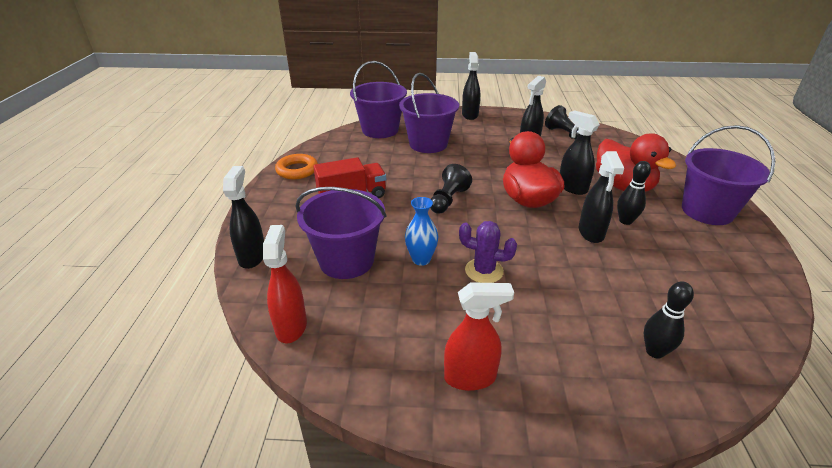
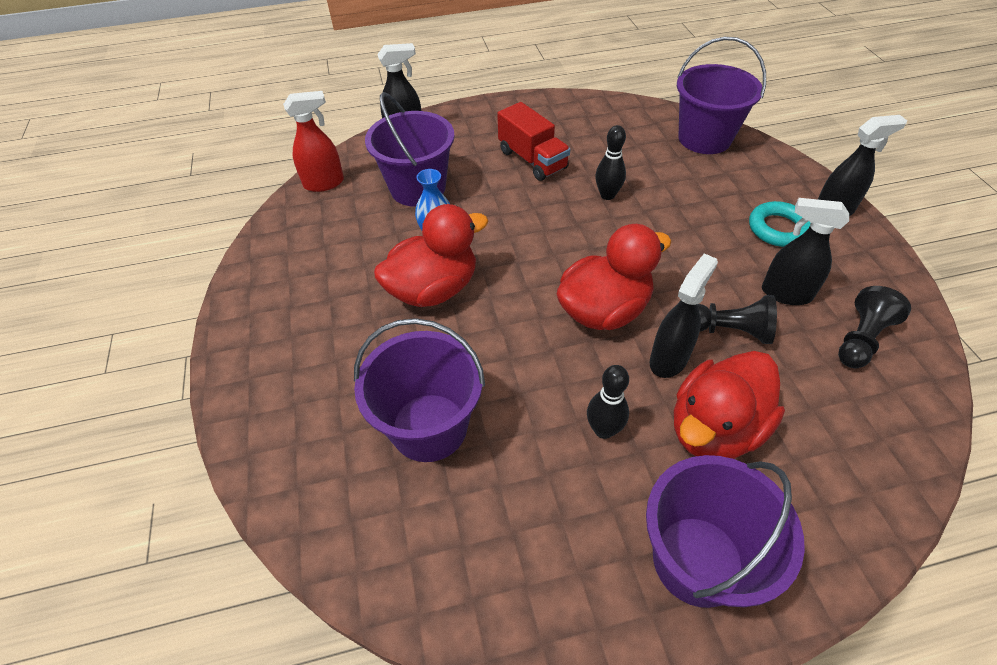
camera: 75 degrees right, 15 degrees up
orange ring [275,154,318,179] -> none
purple bucket [399,73,459,153] -> purple bucket moved to [354,318,485,462]
black pawn [430,164,472,214] -> black pawn moved to [697,295,777,344]
red spray bottle [444,282,514,391] -> none
purple cactus [459,221,517,283] -> red duck [374,204,489,307]
black spray bottle [579,151,624,243] -> none
black bowling pin [644,282,694,359] -> black bowling pin moved to [595,125,626,200]
none -> turquoise ring [749,201,811,247]

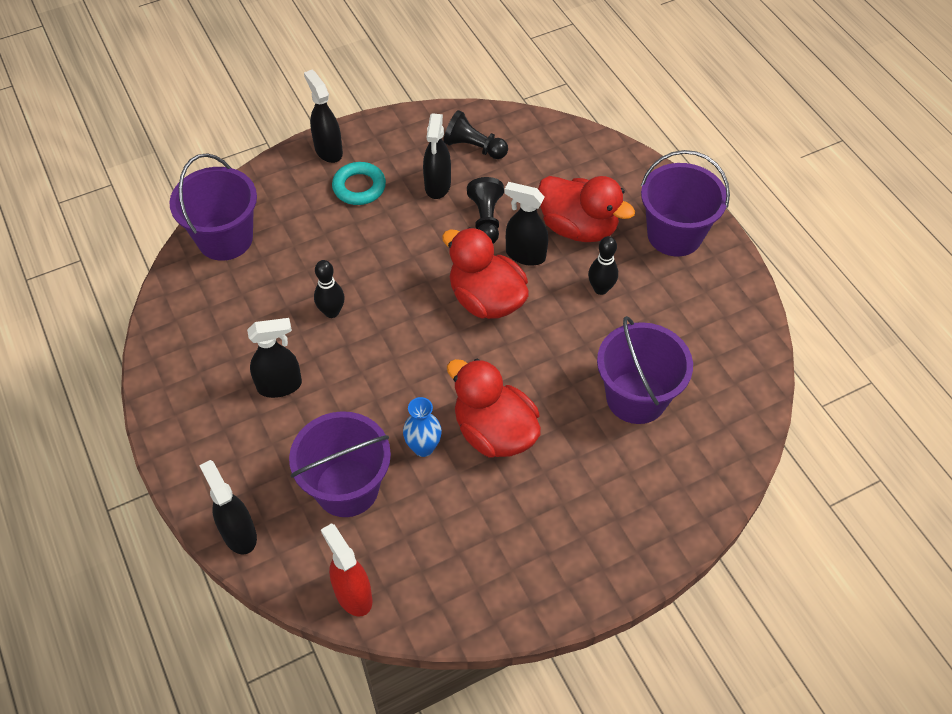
camera: 105 degrees left, 5 degrees up
red truck [497,102,570,181] -> black spray bottle [247,318,302,398]

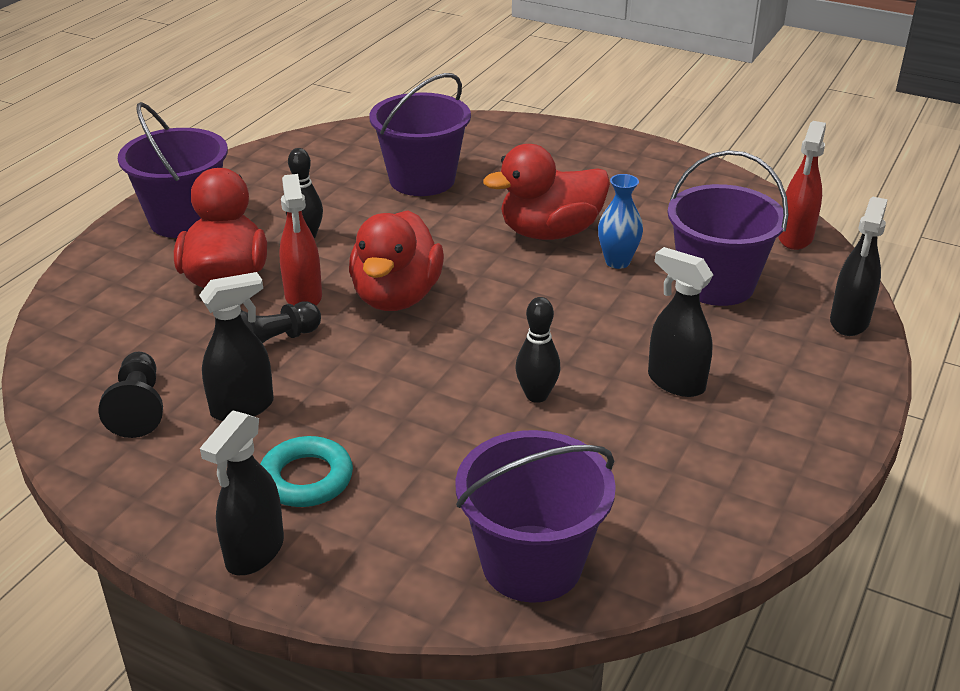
camera: 125 degrees left, 20 degrees down
red duck [447,359,541,458] -> red duck turned 60 degrees clockwise [483,144,610,240]
black spray bottle [504,182,548,266] -> red spray bottle [279,174,322,306]

